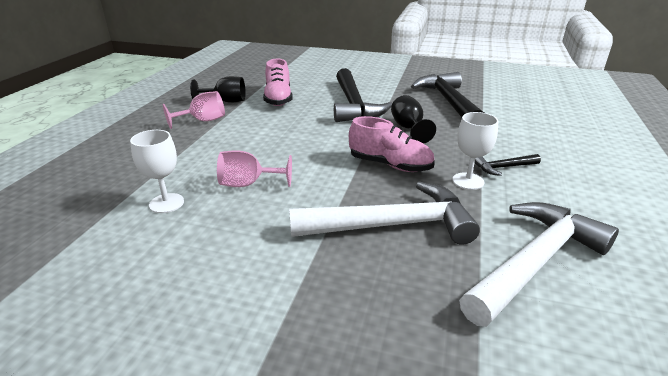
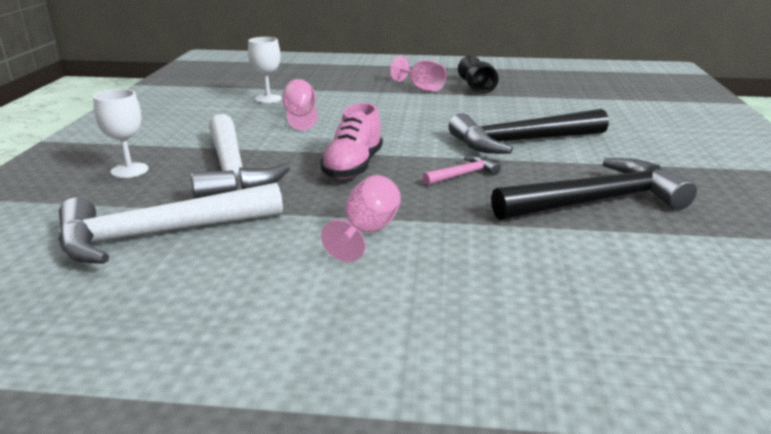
camera: 80 degrees right, 5 degrees down
pink shoe [263,59,293,106] -> none
black goblet [391,95,436,144] -> pink hammer [422,156,501,185]
white goblet [452,112,498,190] -> white goblet moved to [93,89,149,178]
white hammer [459,202,619,327] -> white hammer turned 120 degrees clockwise [58,183,283,264]
black hammer [475,154,541,176] -> pink goblet [321,175,401,262]

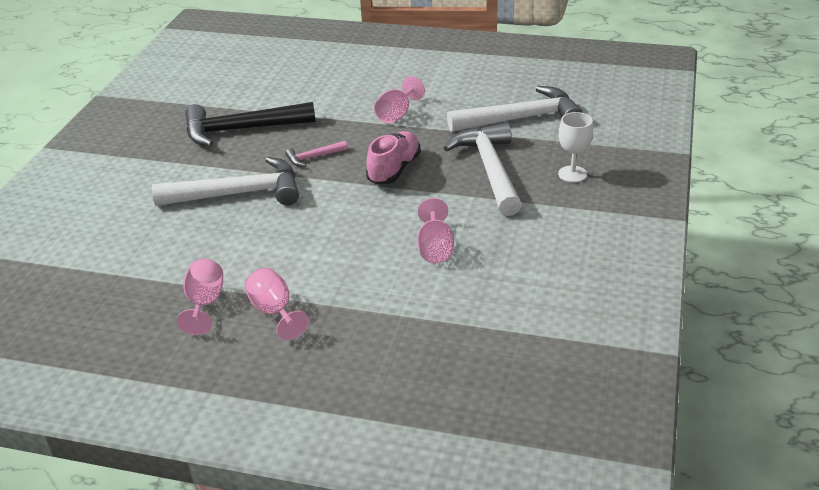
camera: 170 degrees left, 10 degrees up
white goblet [248,37,282,103] -> none
black hammer [449,109,609,154] -> white hammer [152,157,299,206]
black goblet [458,56,498,94] -> pink goblet [177,259,223,335]

